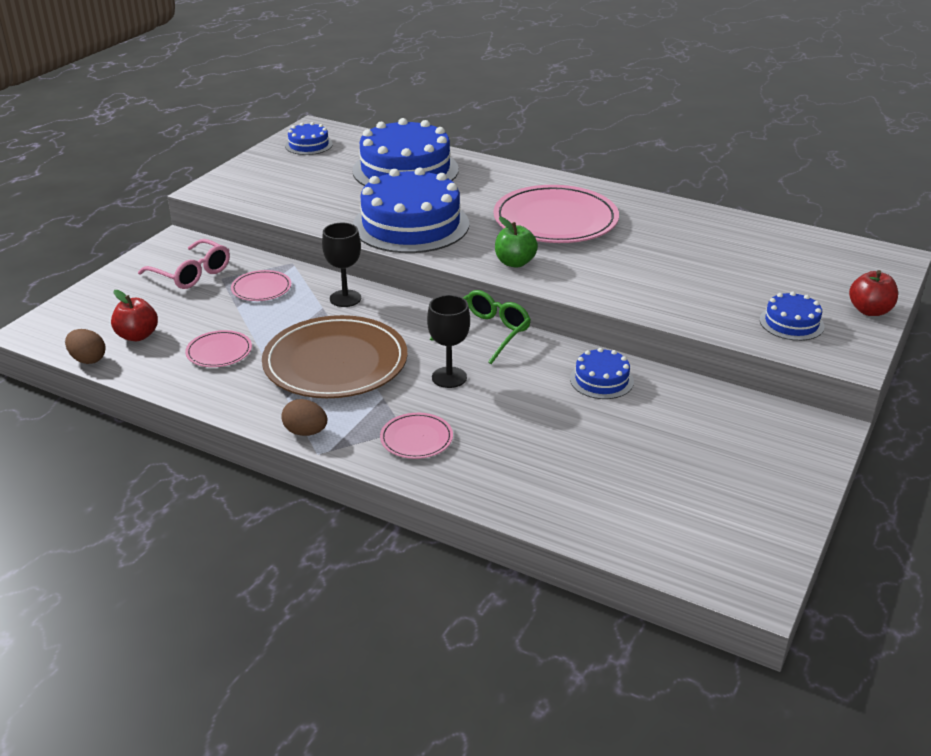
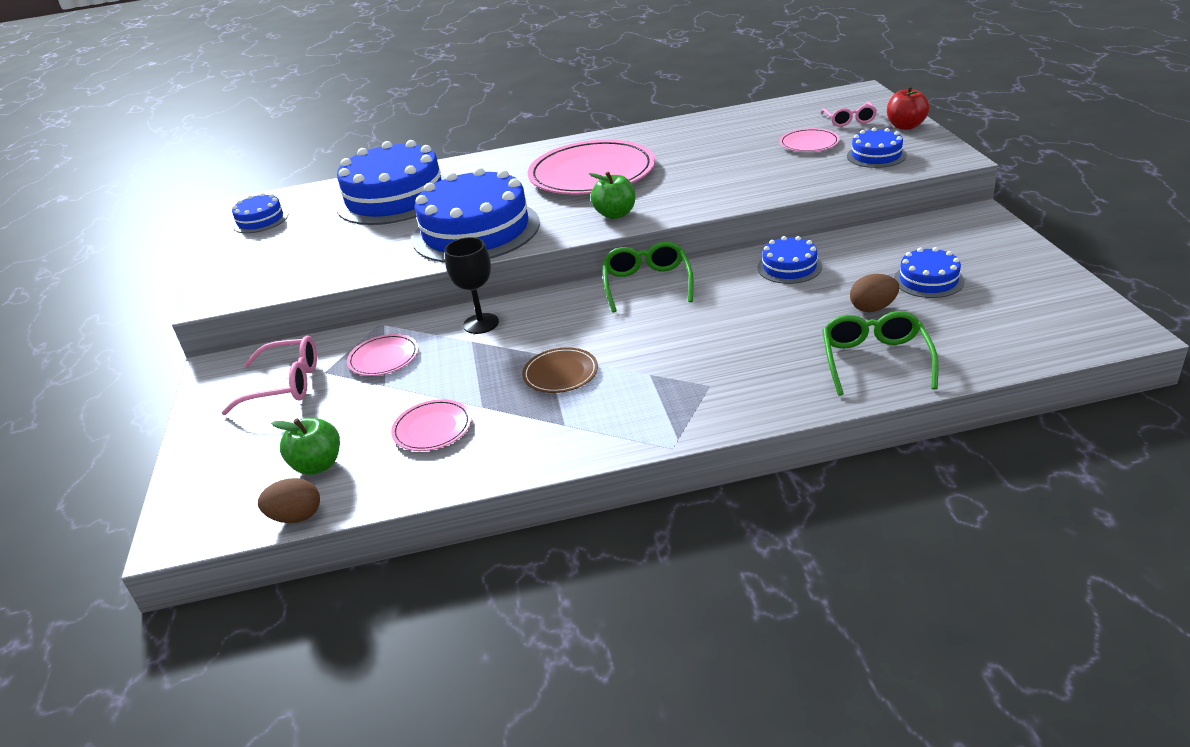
camera: 35 degrees left, 0 degrees up
red apple [111,290,158,341] -> green apple [271,418,340,475]
brown plate [262,315,408,398] -> brown plate [522,347,598,393], size x0.46
brown egg [281,399,327,436] -> brown egg moved to [850,274,899,312]
pink plate [380,413,453,459] -> pink plate moved to [779,128,840,152]
black goblet [427,295,470,388] -> none
none -> pink glasses [821,102,877,127]
none -> green glasses [822,311,939,396]
none -> blue cake [894,247,965,298]

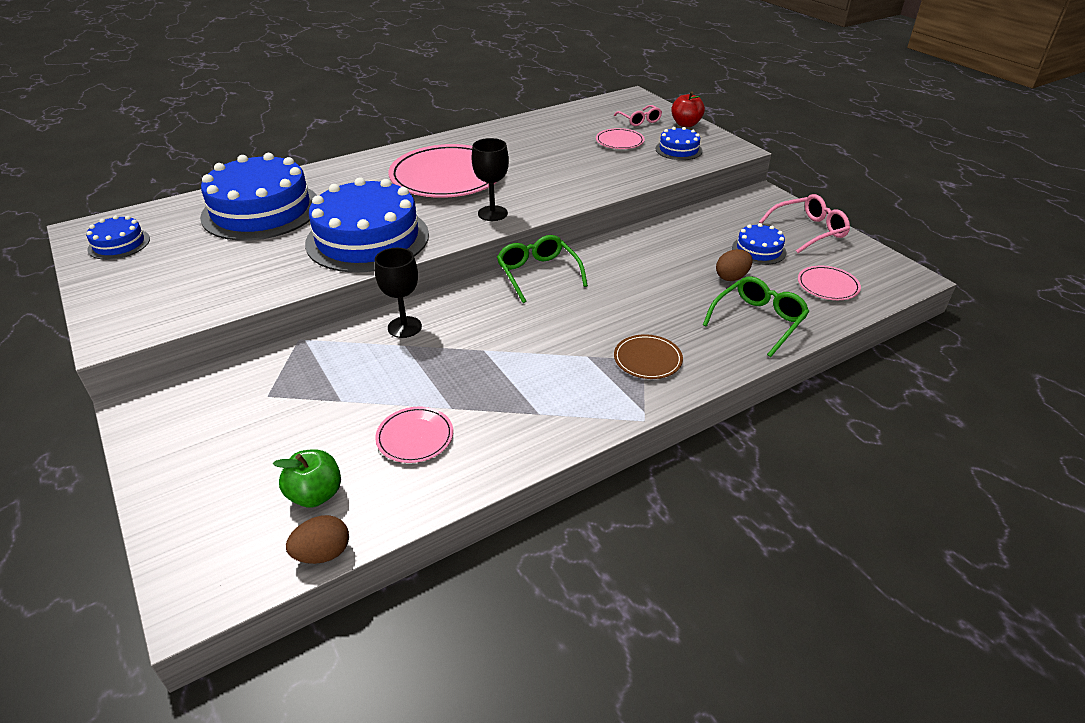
camera: 25 degrees left, 5 degrees up
pink glasses [221,336,317,415] -> pink glasses moved to [759,194,850,253]
pink plate [347,334,419,376] -> pink plate moved to [798,266,861,300]
brown plate [522,347,598,393] -> brown plate moved to [614,334,683,379]
green apple [589,171,635,219] -> black goblet [471,138,509,221]
blue cake [757,236,822,284] -> none
green glasses [822,311,939,396] -> green glasses turned 60 degrees clockwise [703,277,809,357]

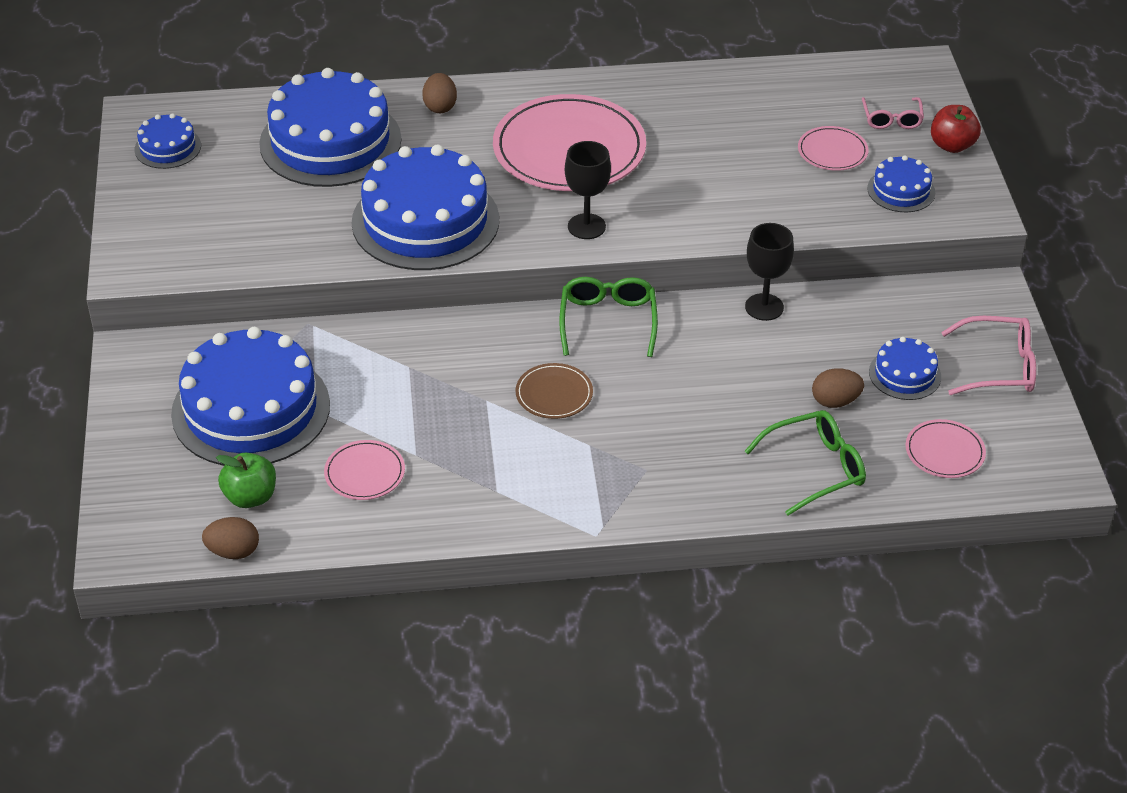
camera: 25 degrees right, 5 degrees up
black goblet [374,248,422,338] -> black goblet moved to [745,223,794,321]
brown plate [614,334,683,379] -> brown plate moved to [516,363,593,419]
none -> blue cake [171,327,330,466]
none -> brown egg [422,73,457,113]

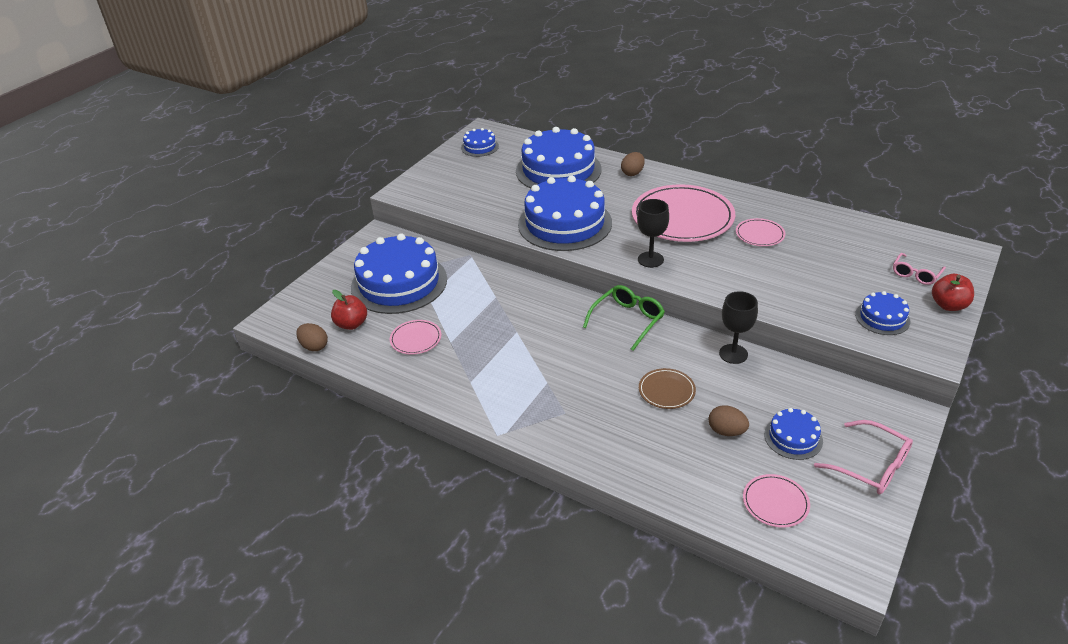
camera: 40 degrees right, 5 degrees down
green apple [216,452,276,508] -> red apple [331,290,367,330]
brown plate [516,363,593,419] -> brown plate moved to [639,368,696,409]
green glasses [745,410,866,516] -> none
pink plate [798,126,869,171] -> pink plate moved to [736,218,785,246]

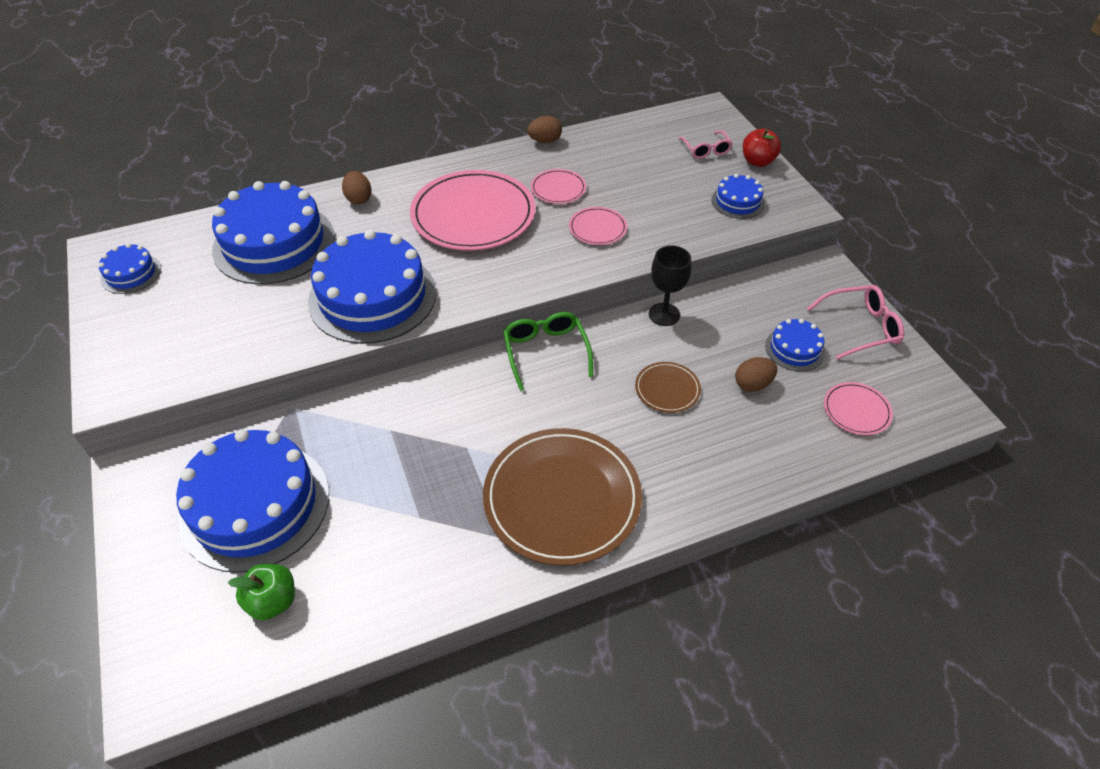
camera: 55 degrees left, 10 degrees up
brown egg [296,323,328,351] -> brown egg moved to [527,116,562,143]
red apple [331,290,367,330] -> green apple [228,564,295,620]
pink plate [390,320,441,354] -> pink plate moved to [569,207,627,245]
black goblet [637,199,669,268] -> none
none -> brown plate [483,428,642,566]

